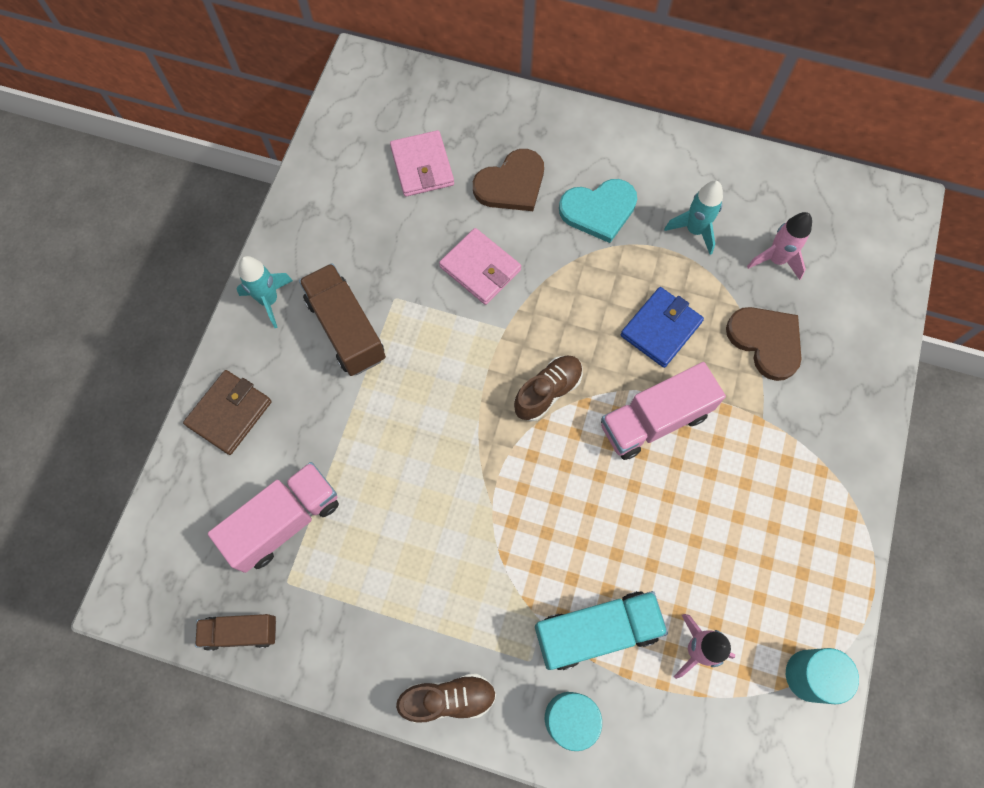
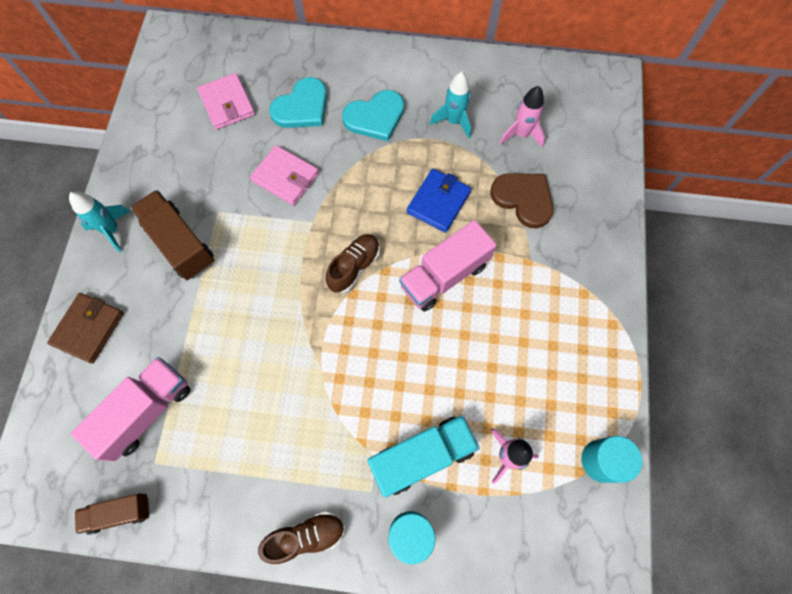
camera: 10 degrees left, 0 degrees up
brown heart [473,149,544,211] -> turquoise heart [269,77,327,128]

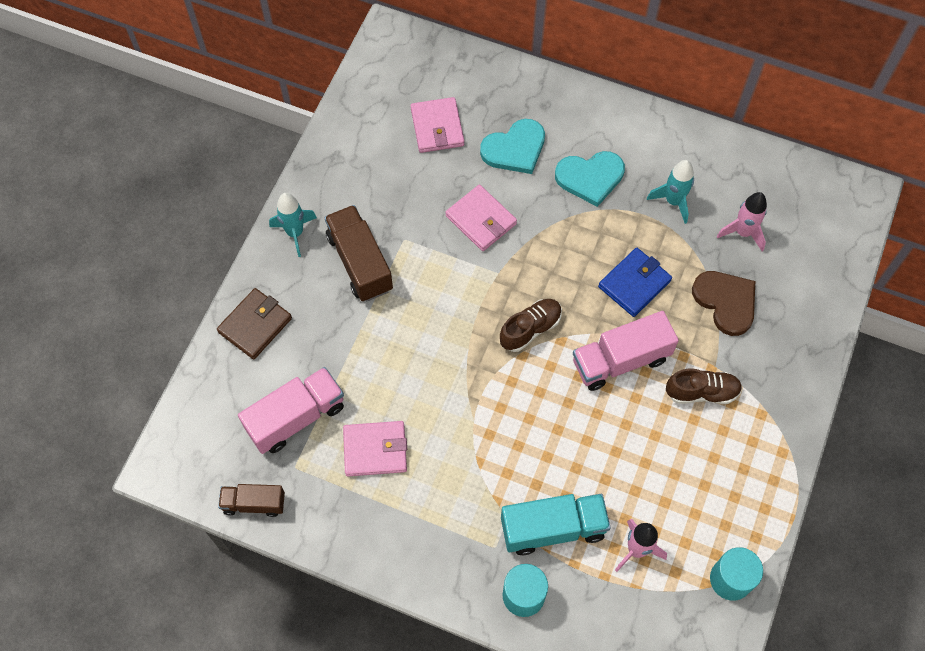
camera: 15 degrees right, 5 degrees down
brown shoe [258,511,345,564] -> brown shoe moved to [666,368,742,404]
none -> pink wallet [343,421,407,476]

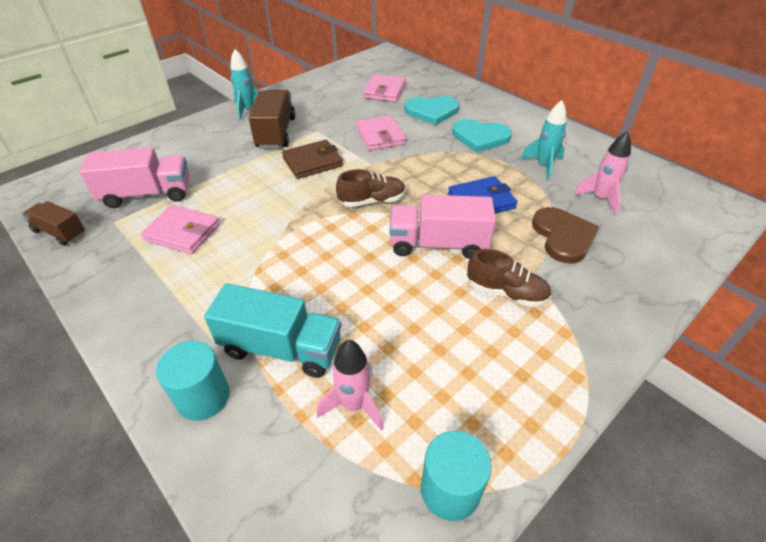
camera: 25 degrees right, 20 degrees down
brown wallet [217,288,292,359] -> brown wallet moved to [282,140,343,179]

